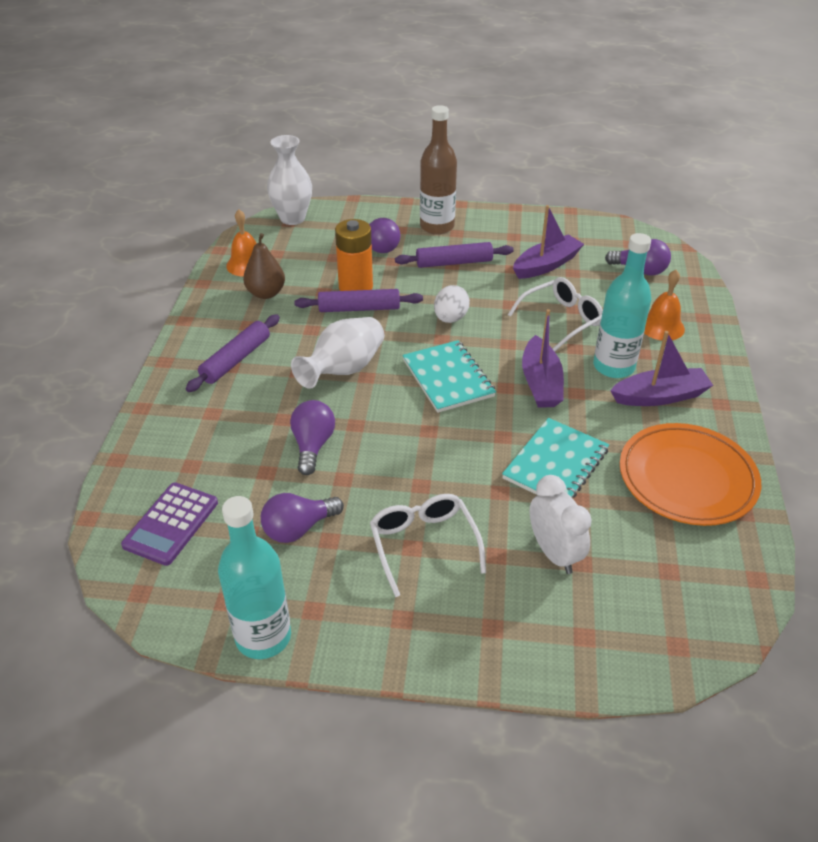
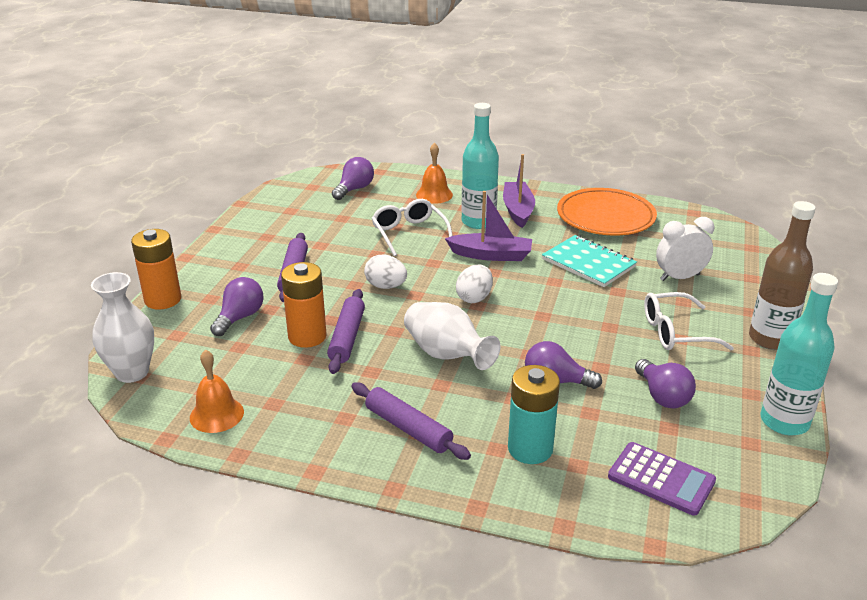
camera: 80 degrees left, 10 degrees down
brown pear [243,233,285,299] -> none
turquoise notebook [402,340,496,413] -> white egg [456,265,493,303]
brown bottle [420,105,457,235] -> brown bottle moved to [749,201,816,350]
purple boat [513,205,584,279] -> none
none -> orange battery [131,229,181,309]
none -> turquoise battery [508,365,560,464]

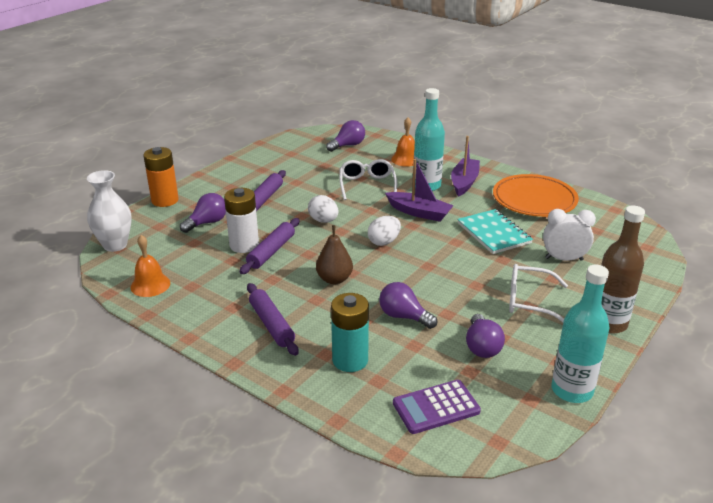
camera: 20 degrees right, 0 degrees up
orange battery [281,262,327,348] -> white battery [224,188,259,253]
white vase [404,302,501,370] -> brown pear [316,225,353,284]
purple calculator [608,442,716,516] -> purple calculator turned 105 degrees clockwise [393,380,481,434]

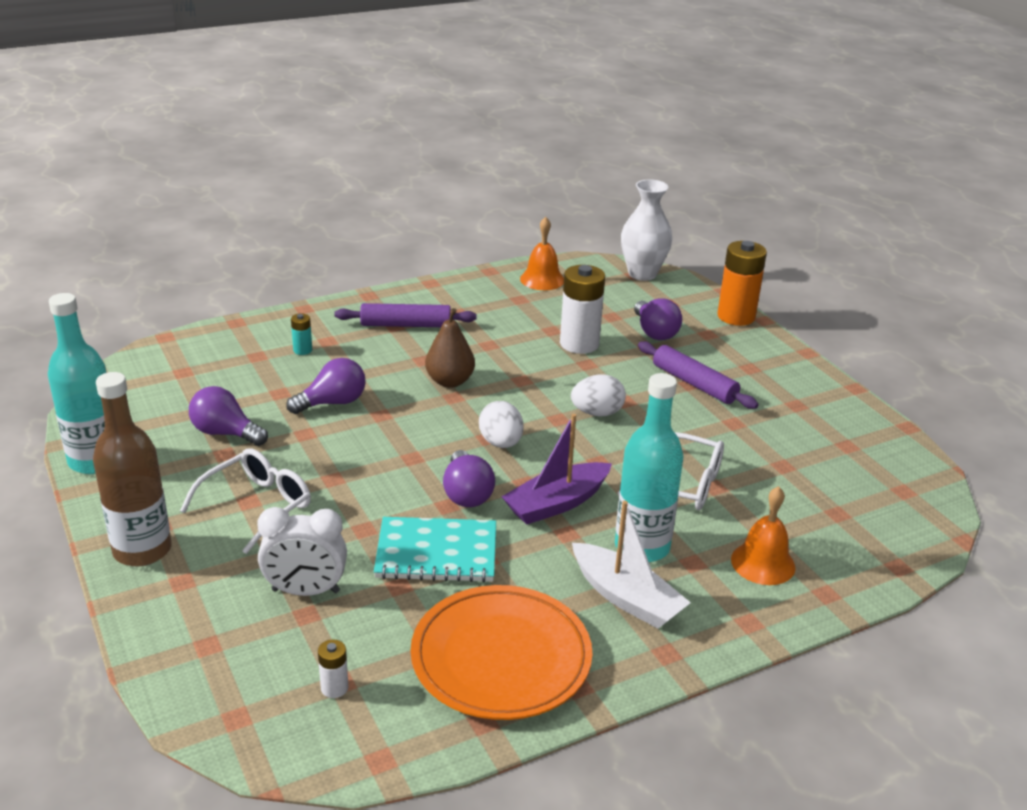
camera: 115 degrees right, 0 degrees up
purple rolling pin [240,218,300,274] -> none
purple light bulb [326,120,365,152] -> purple light bulb moved to [443,450,495,507]
turquoise battery [331,293,369,372] -> turquoise battery [291,313,312,355], size x0.46
purple calculator [393,380,481,434] -> none
purple boat [451,136,480,197] -> white boat [572,501,691,629]
white clock [543,209,596,261] -> white clock turned 60 degrees clockwise [257,507,347,596]
none -> white battery [318,640,348,698]

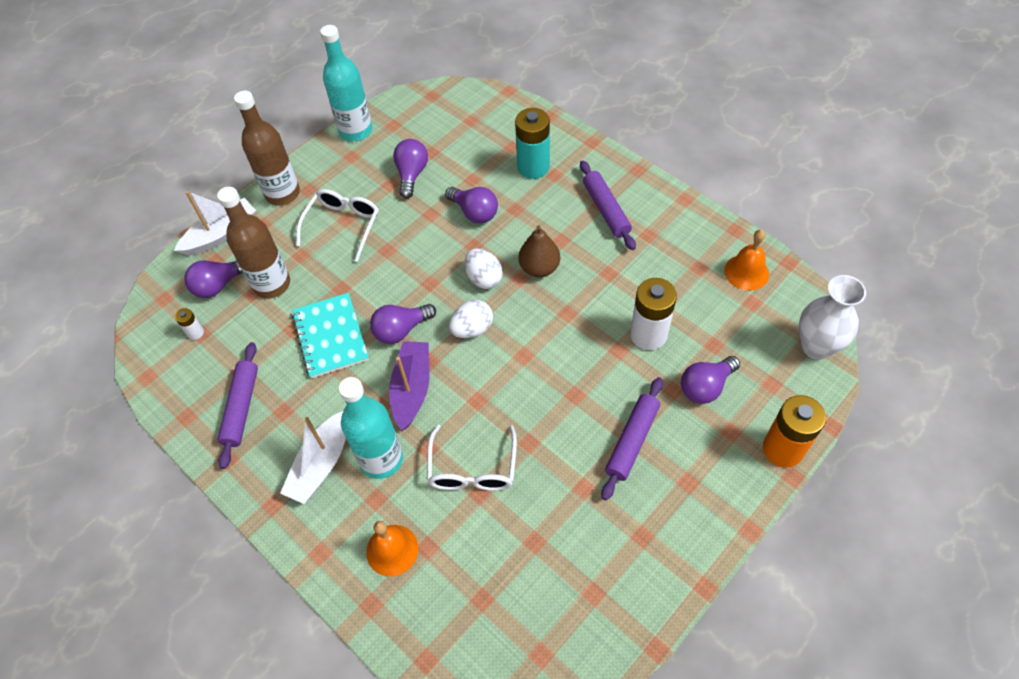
camera: 75 degrees right, 25 degrees up
white glasses [180,448,311,554] -> white glasses turned 90 degrees counterclockwise [296,189,379,262]
white clock [257,507,347,596] -> brown bottle [217,187,290,299]
turquoise battery [291,313,312,355] -> turquoise battery [515,108,550,179], size x2.17
orange plate [411,585,592,720] -> purple rolling pin [217,342,258,469]
purple boat [501,414,612,524] -> purple boat turned 60 degrees clockwise [389,341,430,430]
white egg [571,374,626,416] -> white egg moved to [465,249,503,289]
none -> white boat [174,191,256,256]
none -> purple light bulb [185,260,243,298]

